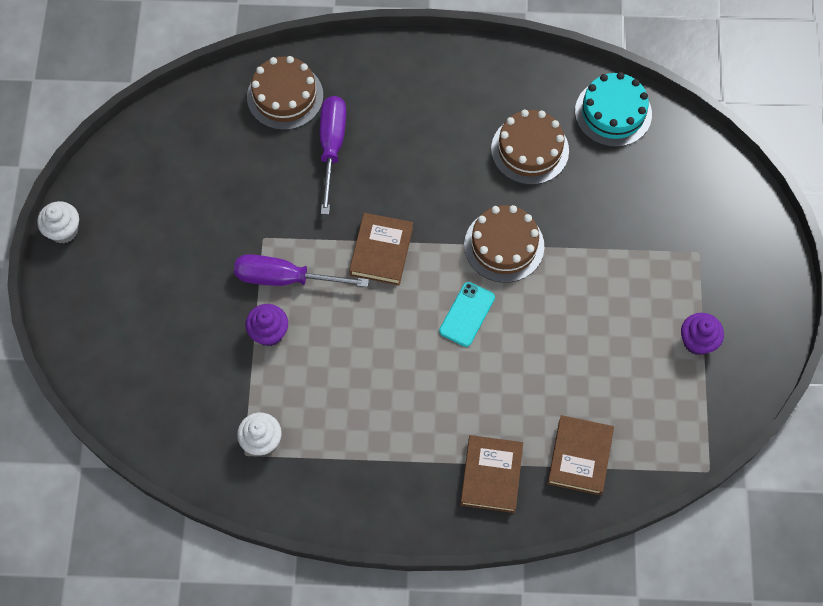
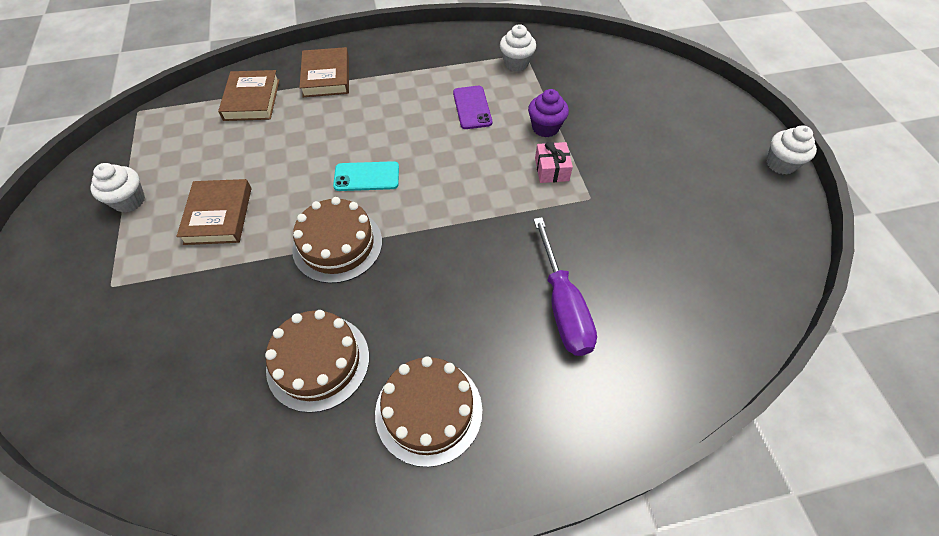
camera: 165 degrees right, 10 degrees down
purple screwdriver [234,254,369,287] -> pink gift [535,142,573,183]
brown cake [247,56,323,130] -> brown cake moved to [375,356,482,467]
brown book [349,213,413,285] -> brown book moved to [176,179,251,245]
turquoise phone [439,282,495,347] -> turquoise phone turned 75 degrees clockwise [333,161,399,191]
turquoise cake [575,72,652,147] -> none
purple cupcake [681,313,724,355] -> white cupcake [90,163,145,213]
none -> purple phone [453,86,492,129]

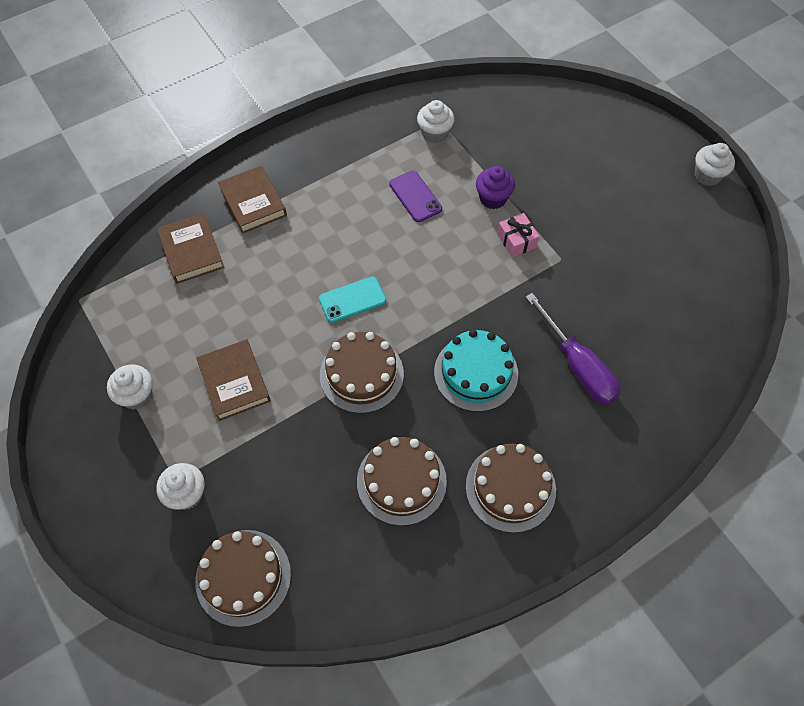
camera: 20 degrees left, 5 degrees up
none -> white cupcake [156,463,205,510]
none -> brown cake [195,530,291,627]
none -> turquoise cake [434,329,518,412]

